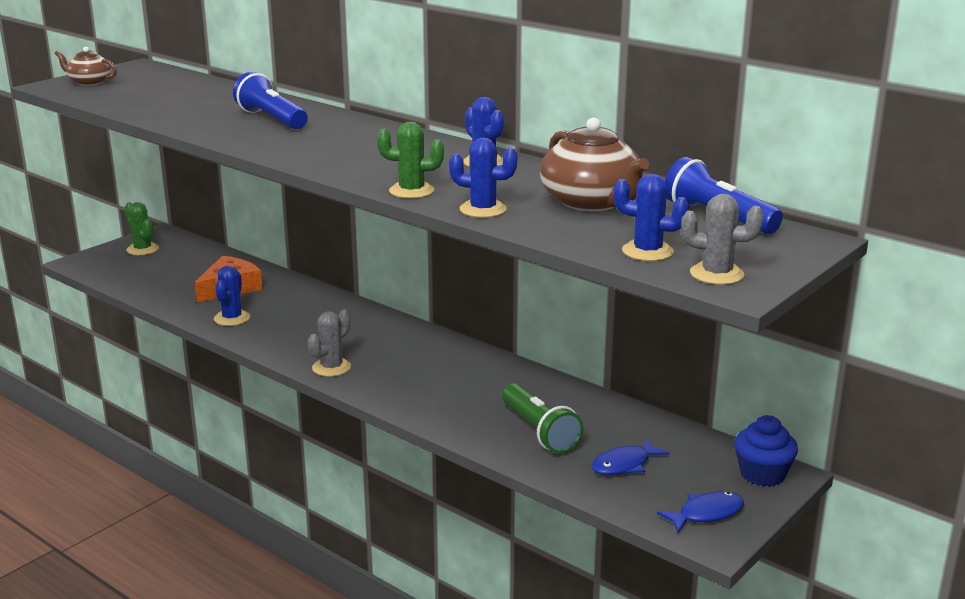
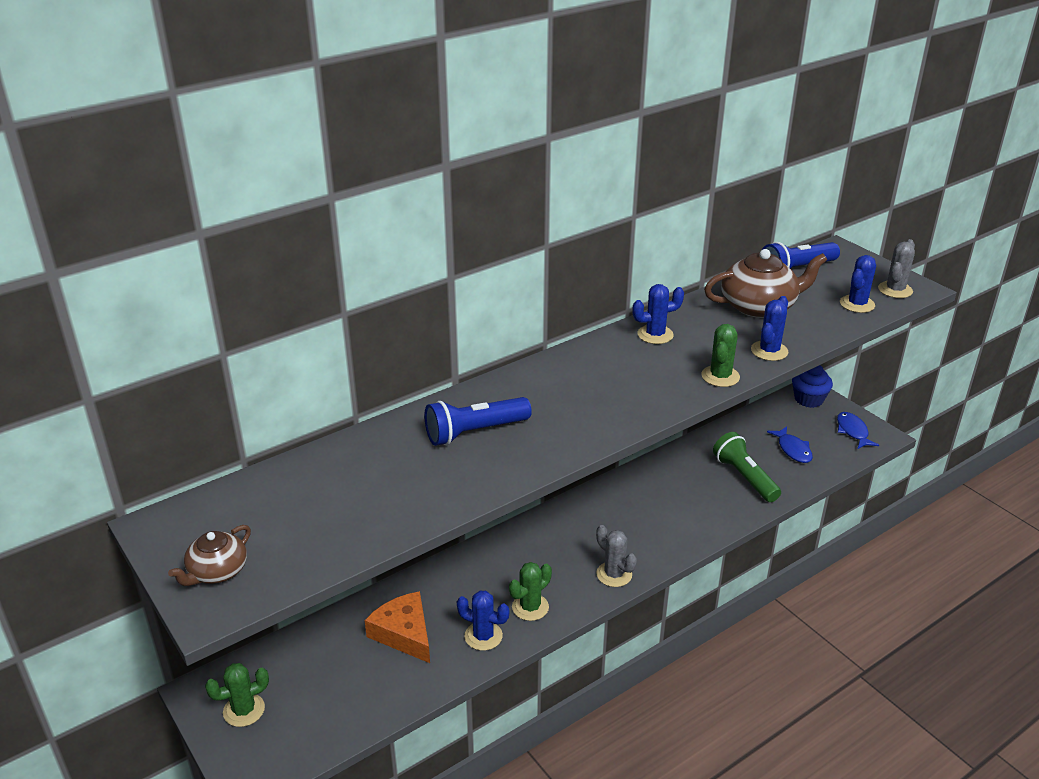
camera: 75 degrees left, 10 degrees up
green flashlight [502,383,584,454] -> green flashlight turned 105 degrees counterclockwise [713,432,781,502]
none -> green cactus [509,562,552,621]

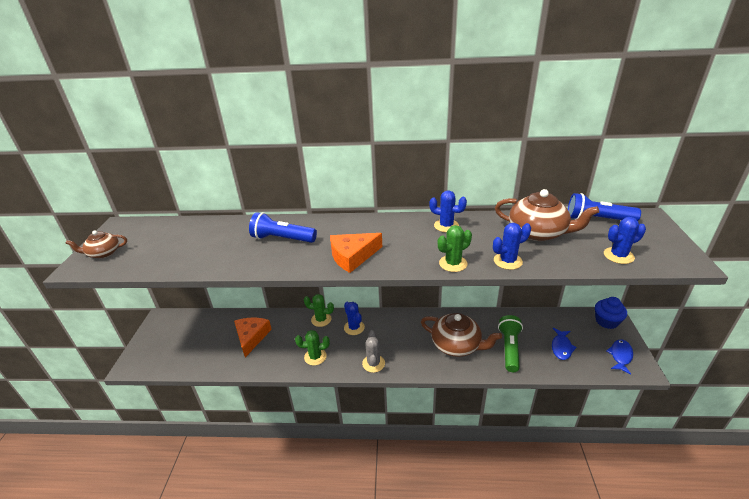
camera: 40 degrees right, 0 degrees up
green cactus [205,663,269,727] -> green cactus moved to [304,294,334,327]
blue cactus [457,591,509,651] -> blue cactus moved to [344,302,365,335]
grey cactus [878,239,915,298] -> none
none -> orange cheese [330,233,382,273]
none -> brown teapot [421,313,502,357]

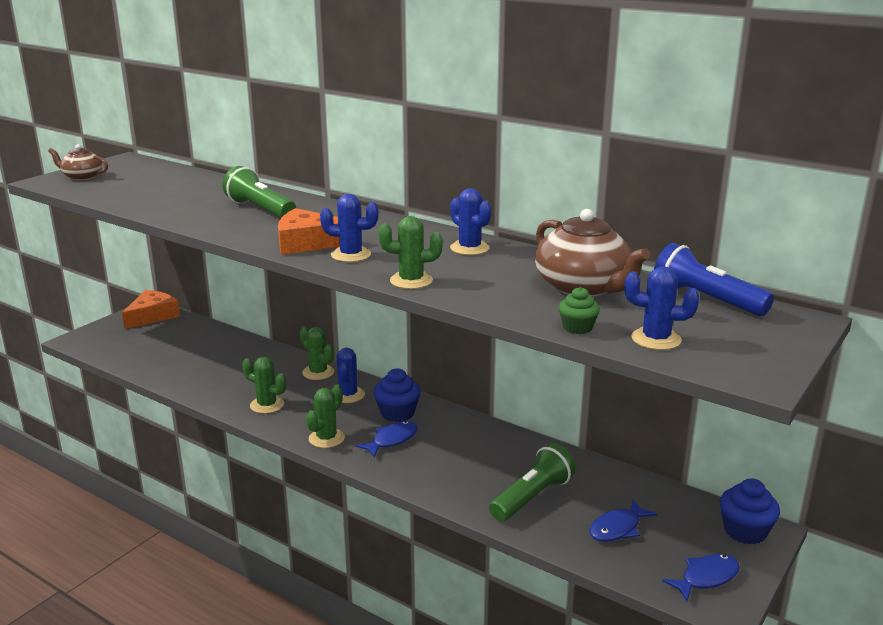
camera: 30 degrees right, 10 degrees down
orange cheese [234,318,272,357] -> orange cheese moved to [122,290,180,329]
blue flashlight [249,212,317,243] -> green flashlight [222,166,296,218]
grey cactus [362,330,385,373] -> green cactus [306,384,345,448]
brown teapot [421,313,502,357] -> none
blue cactus [493,223,531,270] -> blue cactus moved to [320,194,379,262]
none -> blue fish [356,421,418,458]
none -> blue cupcake [374,368,421,422]
none -> green cupcake [559,287,600,334]

